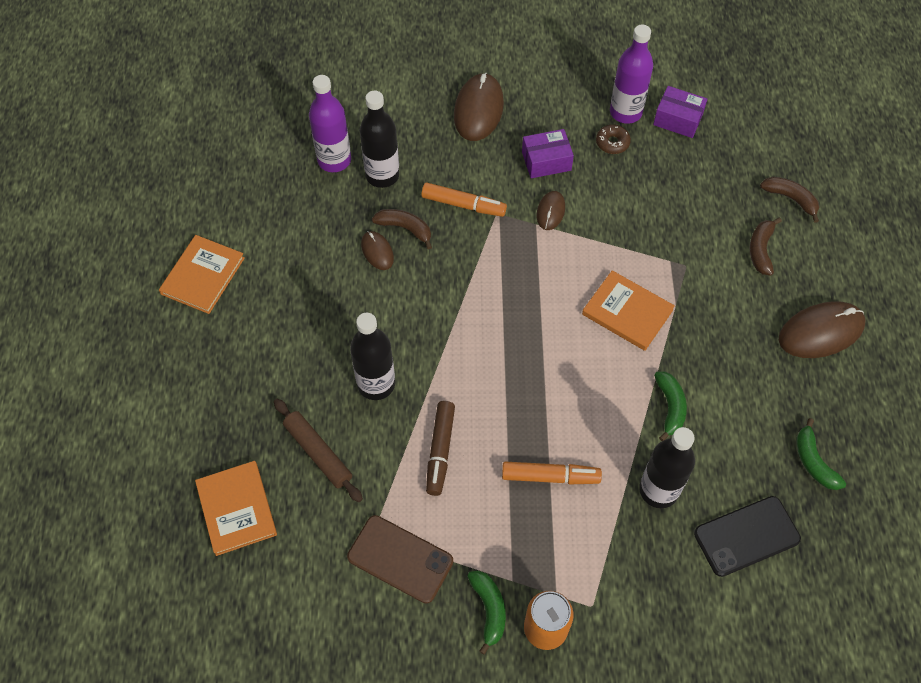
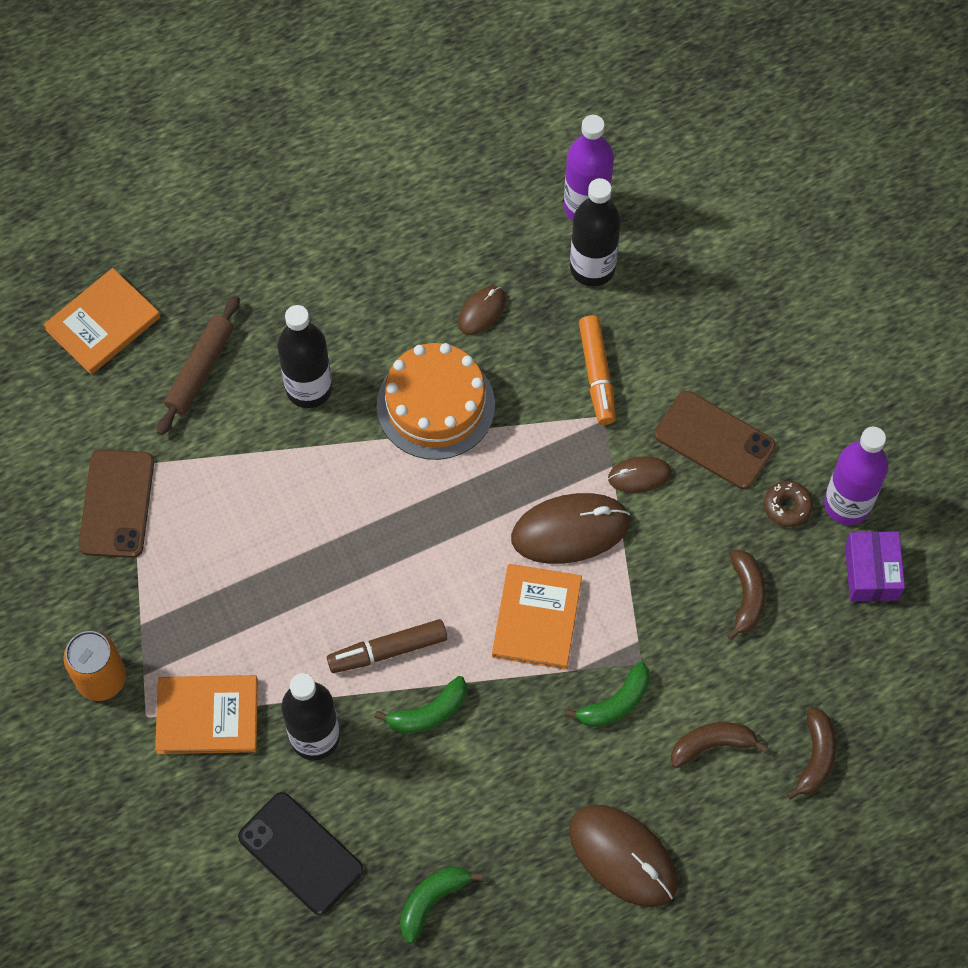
camera: 65 degrees right, 5 degrees up
orange book [159,235,245,314] -> orange book moved to [155,675,258,754]
brown banana [372,209,432,250] -> brown banana moved to [727,550,766,640]
brown marker [426,401,455,496] -> brown marker moved to [327,619,447,673]
brown mouse [454,73,504,141] -> brown mouse moved to [511,493,630,564]
green banana [467,571,506,655] -> green banana moved to [565,662,650,727]
orange marker [502,462,602,485] -> none
purple box [522,129,574,178] -> brown phone [654,391,776,489]
none -> orange cake [377,343,495,460]

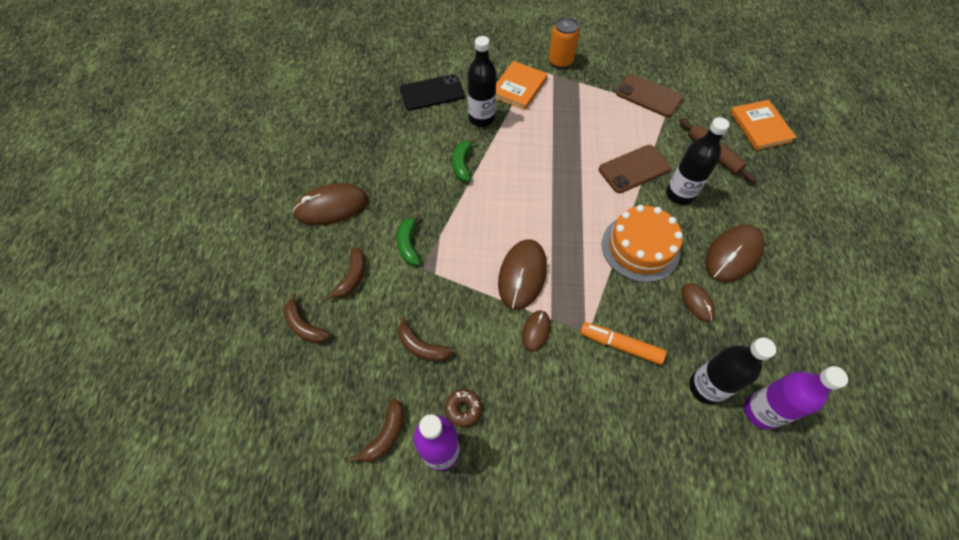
camera: 120 degrees right, 5 degrees down
brown marker [327,619,447,673] -> none
green banana [400,866,483,943] -> none
orange book [492,564,582,670] -> none
brown phone [654,391,776,489] -> brown phone moved to [599,145,671,193]
purple box [845,531,905,601] -> brown banana [350,398,404,463]
none -> brown mouse [705,224,765,282]

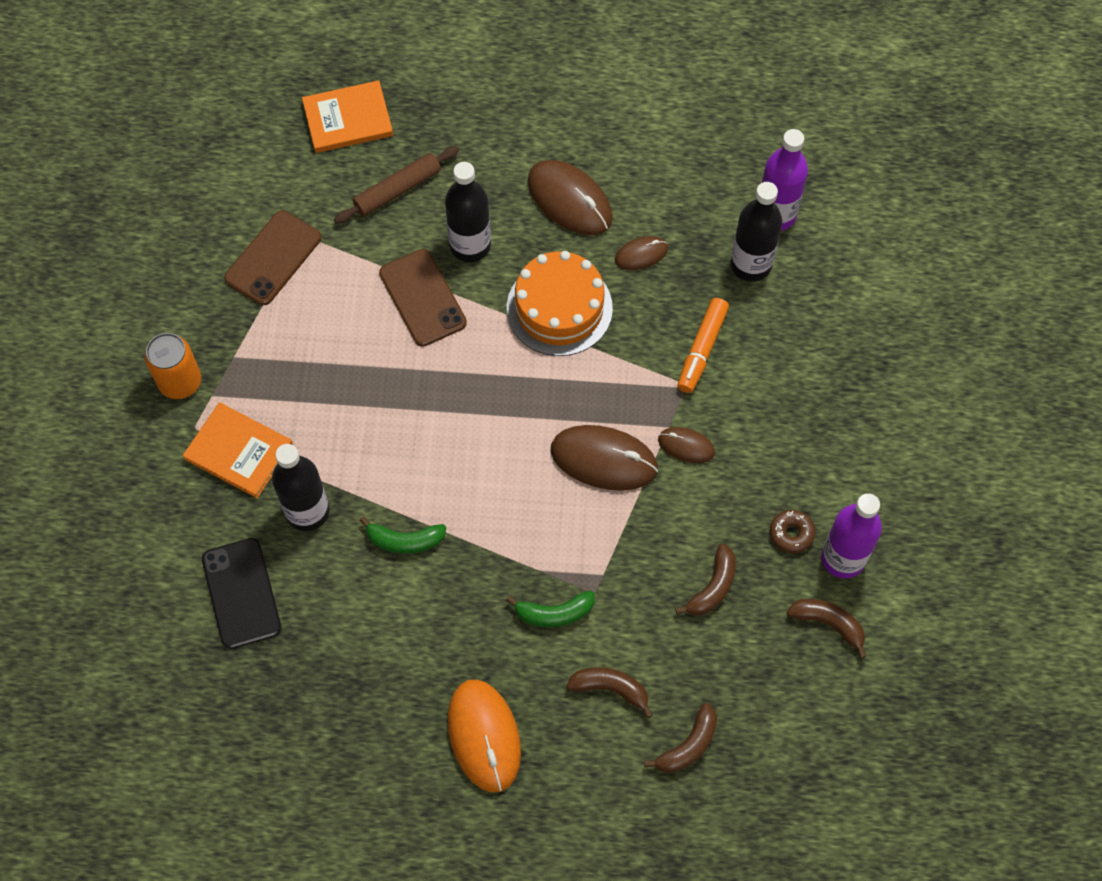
camera: 90 degrees left, 5 degrees up
brown mouse [293,183,368,225] -> orange mouse [448,679,521,793]

